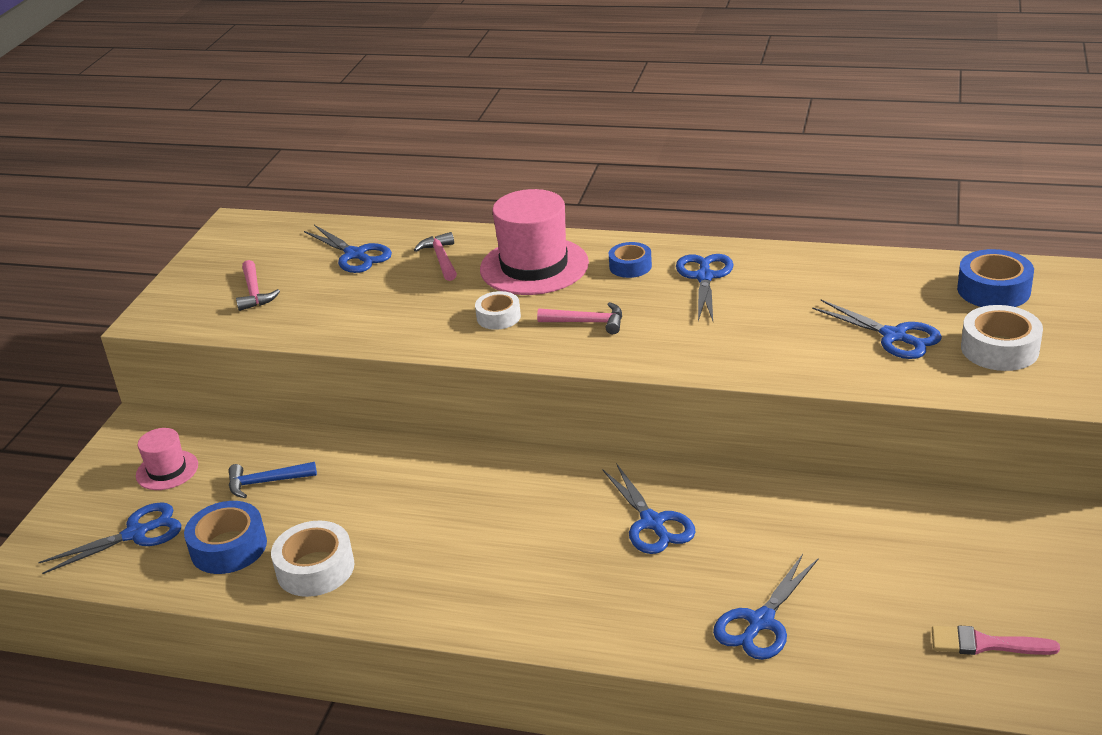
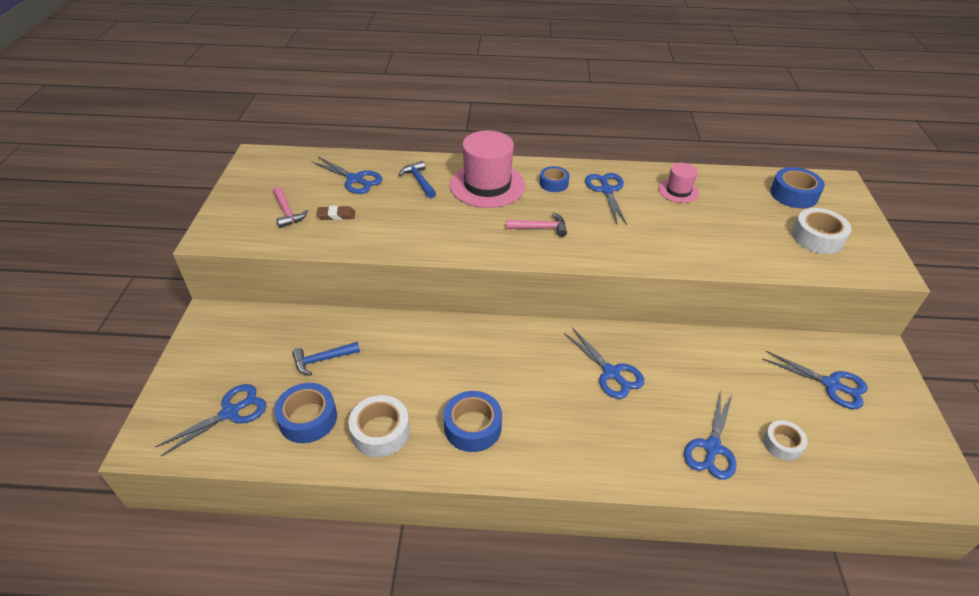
camera: 15 degrees left, 10 degrees up
pink hat [136,428,198,490] -> pink hat moved to [658,163,699,203]
pink hammer [414,232,457,281] -> blue hammer [399,161,436,198]
white tape [475,291,521,330] -> white tape moved to [763,420,808,461]
blue scissors [812,300,942,359] -> blue scissors moved to [763,351,868,409]
pink brush [932,625,1060,655] -> none
none -> brown eraser [317,206,355,220]
none -> blue tape [444,391,502,452]

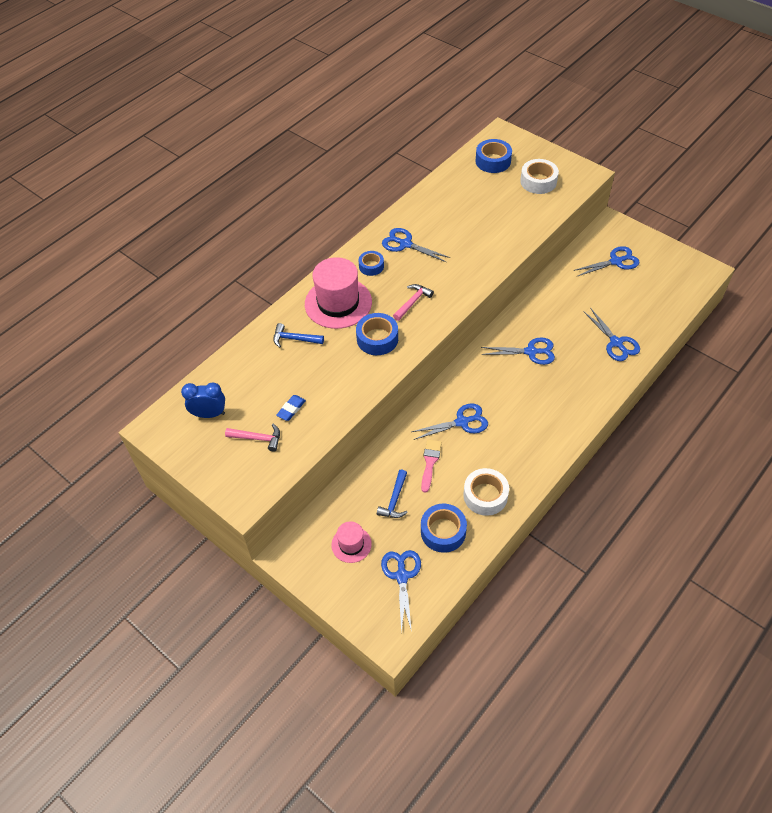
camera: 50 degrees left, 10 degrees up
blue scissors [311,157,383,194] -> blue scissors moved to [411,403,488,440]
brown eraser [317,206,355,220] -> blue eraser [276,395,306,421]
blue tape [444,391,502,452] -> blue tape moved to [356,313,398,355]
pink hat [658,163,699,203] -> pink hat moved to [331,521,372,563]
white tape [763,420,808,461] -> none
none -> blue clock [181,383,225,418]
none -> pink brush [421,439,442,493]

